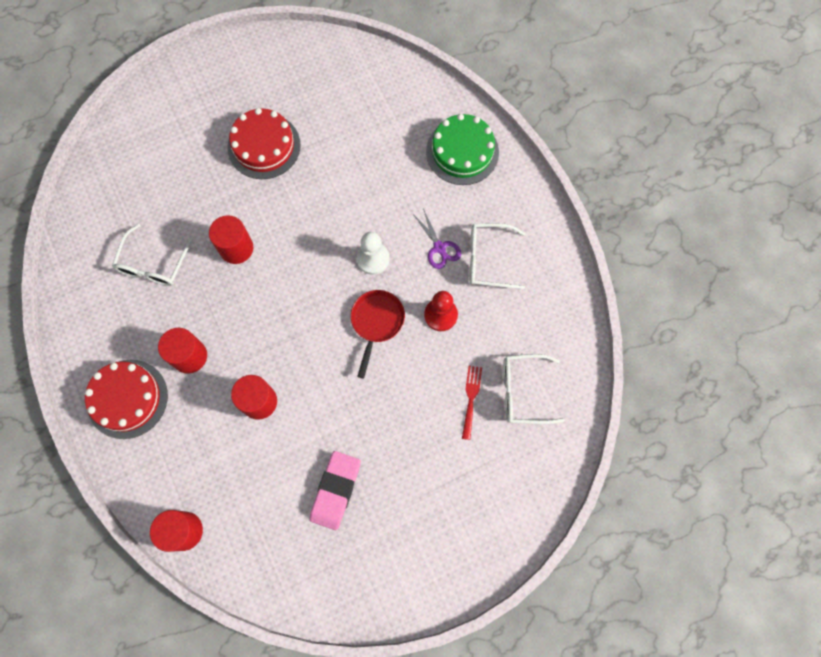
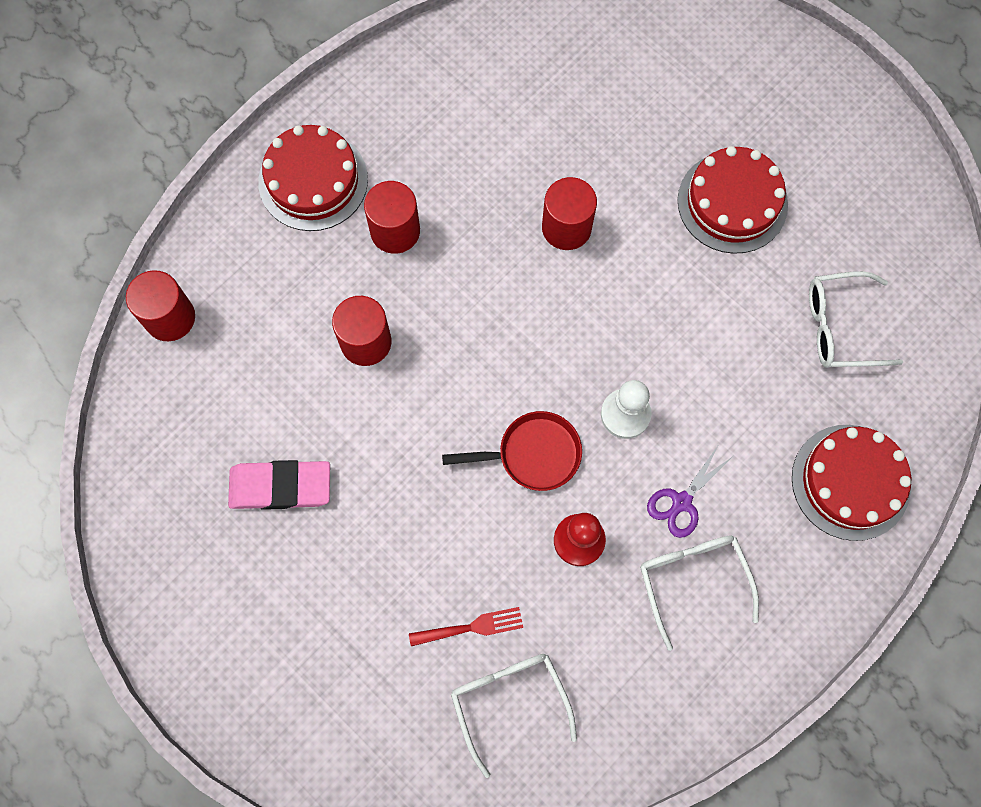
camera: 70 degrees right, 0 degrees up
white glasses [112,224,193,286] -> white glasses moved to [809,271,903,368]
green cake [426,114,499,185] -> red cake [792,425,911,541]

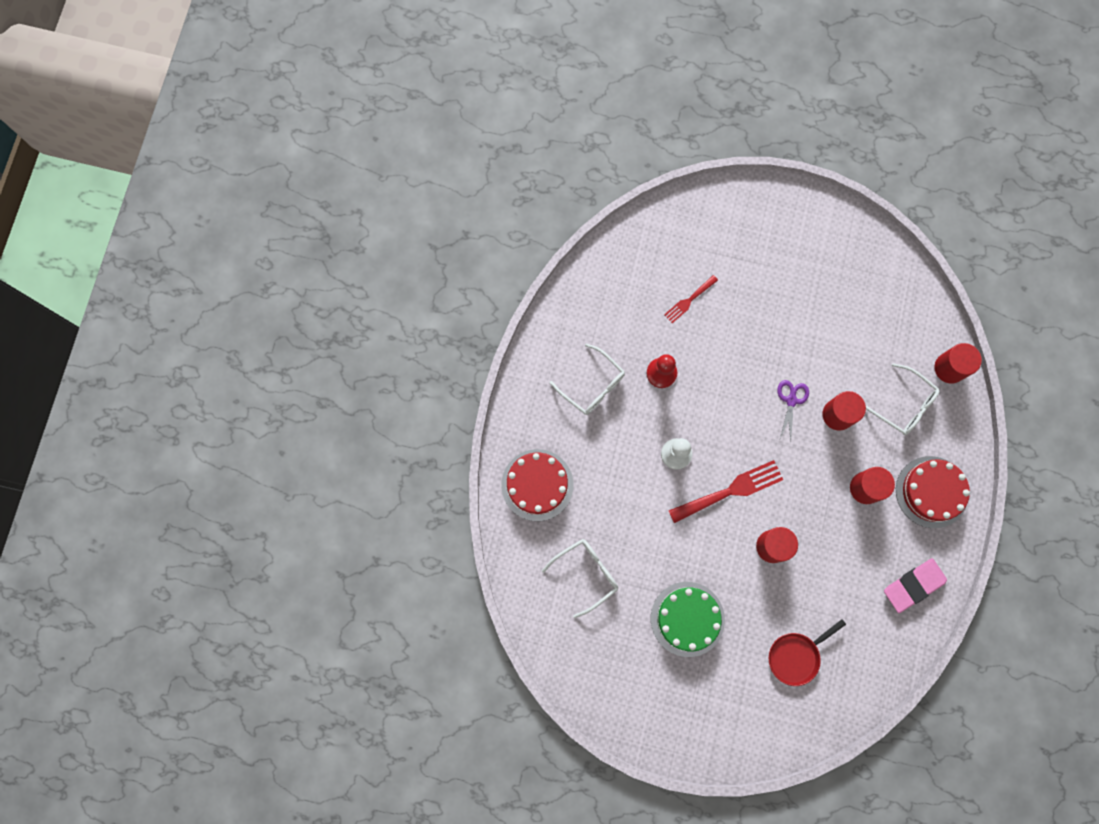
camera: 150 degrees right, 5 degrees up
pink eraser [228,460,330,510] -> pink eraser moved to [884,558,947,613]
red pan [442,411,582,491] -> red pan moved to [769,619,846,686]
white glasses [451,654,577,778] -> white glasses moved to [866,363,939,435]
purple scissors [647,444,732,538] -> purple scissors moved to [777,380,809,441]
red cake [677,146,788,254] -> green cake [651,582,725,657]
none -> red fork [669,460,783,523]

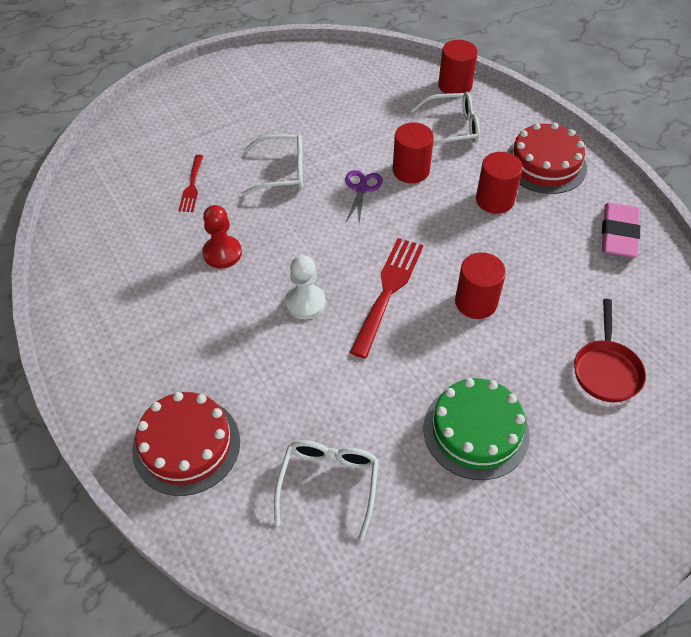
camera: 45 degrees left, 25 degrees down
white glasses [549,344,625,415] -> white glasses moved to [241,134,303,195]
purple scissors [777,380,809,441] -> purple scissors turned 45 degrees clockwise [345,170,383,223]

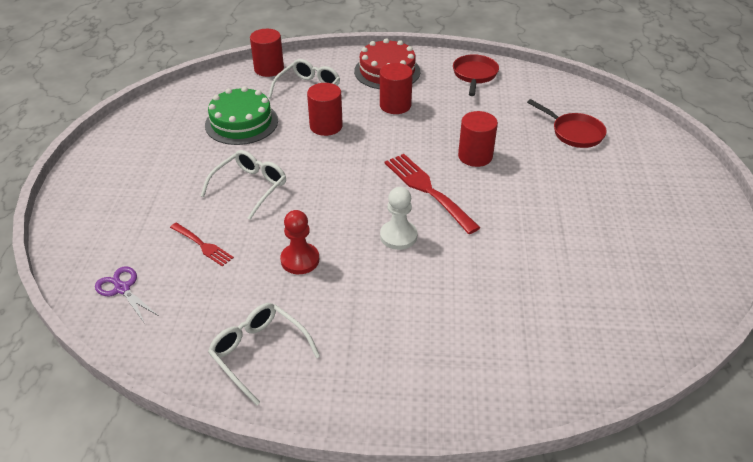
camera: 55 degrees left, 10 degrees down
red cake [132,392,240,496] -> none
white glasses [274,440,379,541] -> white glasses moved to [208,303,320,406]
purple scissors [345,170,383,223] -> purple scissors moved to [95,266,159,324]
green cake [423,378,530,480] -> green cake moved to [205,86,278,145]
pink eraser [602,203,640,258] -> red pan [453,54,499,96]

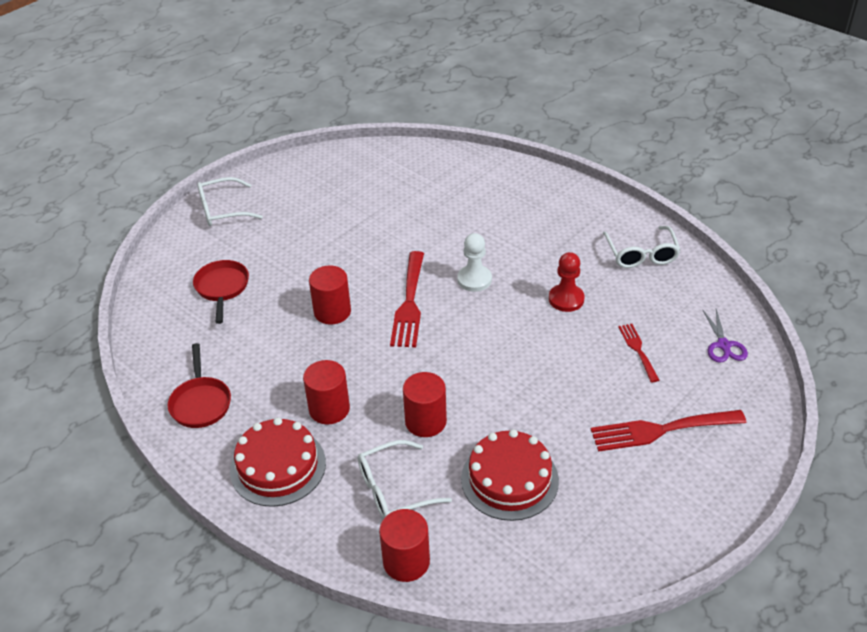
camera: 140 degrees left, 0 degrees up
white glasses [201,150,286,220] -> white glasses moved to [197,177,263,226]
green cake [205,86,278,145] -> red cake [461,429,559,521]
red pan [453,54,499,96] -> red pan turned 60 degrees counterclockwise [168,343,231,428]
none -> red fork [591,410,746,452]

